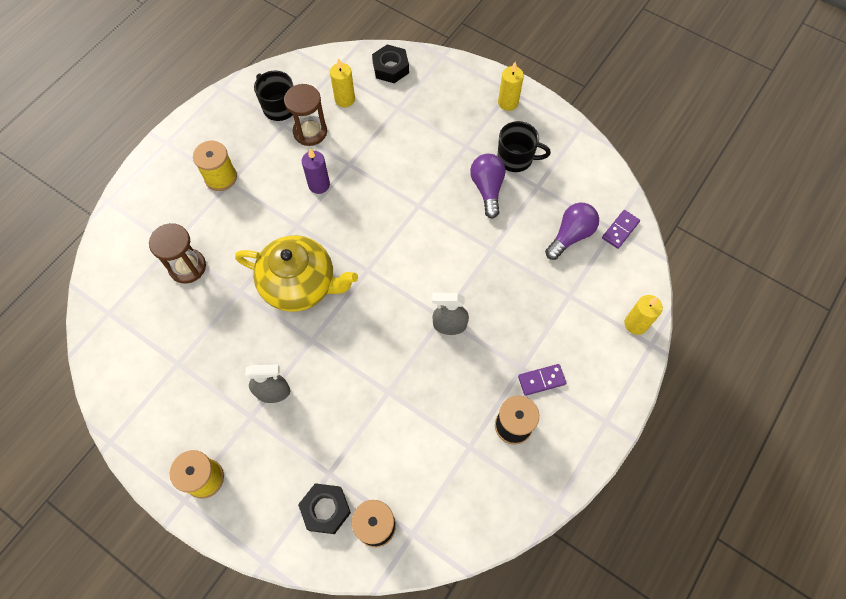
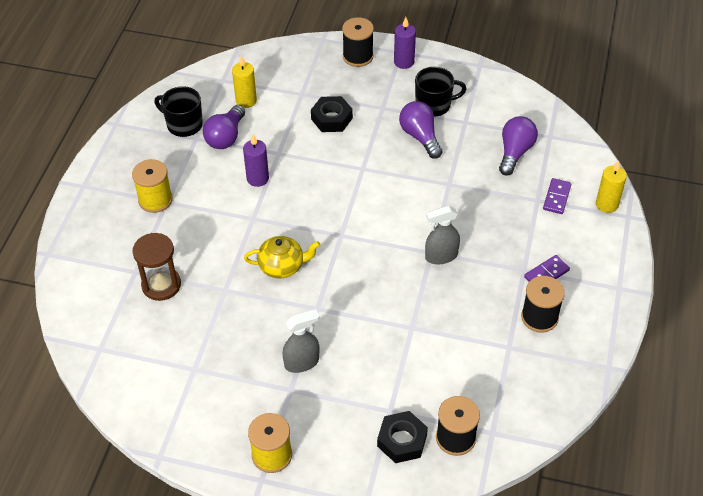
camera: 20 degrees left, 15 degrees down
yellow teapot [235,235,358,312] -> yellow teapot [244,236,320,278], size x0.58
brown hourglass [284,84,327,146] -> purple light bulb [203,105,245,149]
black nut [372,44,409,83] -> black nut moved to [311,96,353,132]
yellow candle [498,62,524,111] -> purple candle [394,17,416,69]
purple domino [602,210,640,249] -> purple domino moved to [543,178,571,214]
none -> black spool [342,17,374,67]

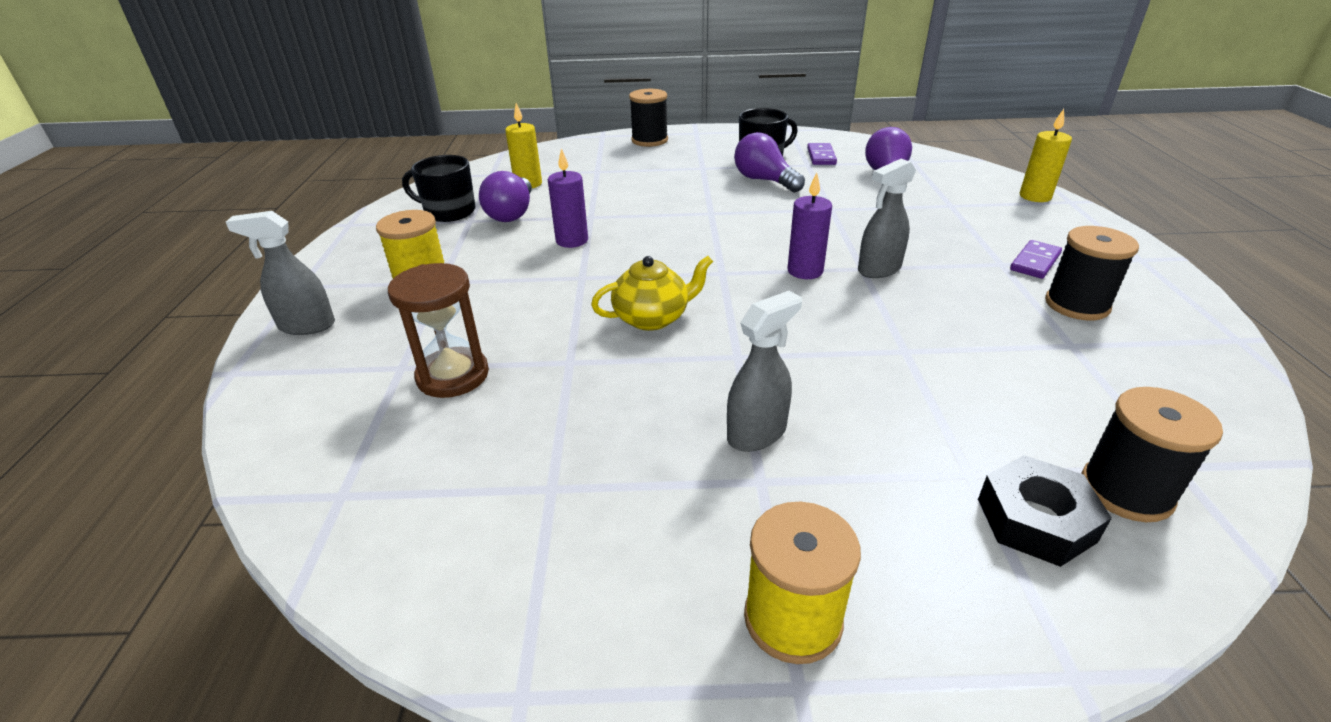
camera: 15 degrees left, 15 degrees down
black nut [311,96,353,132] -> none
purple candle [394,17,416,69] -> purple candle moved to [787,172,832,279]
purple domino [543,178,571,214] -> purple domino moved to [807,143,837,165]
none -> grey spray bottle [226,211,335,335]

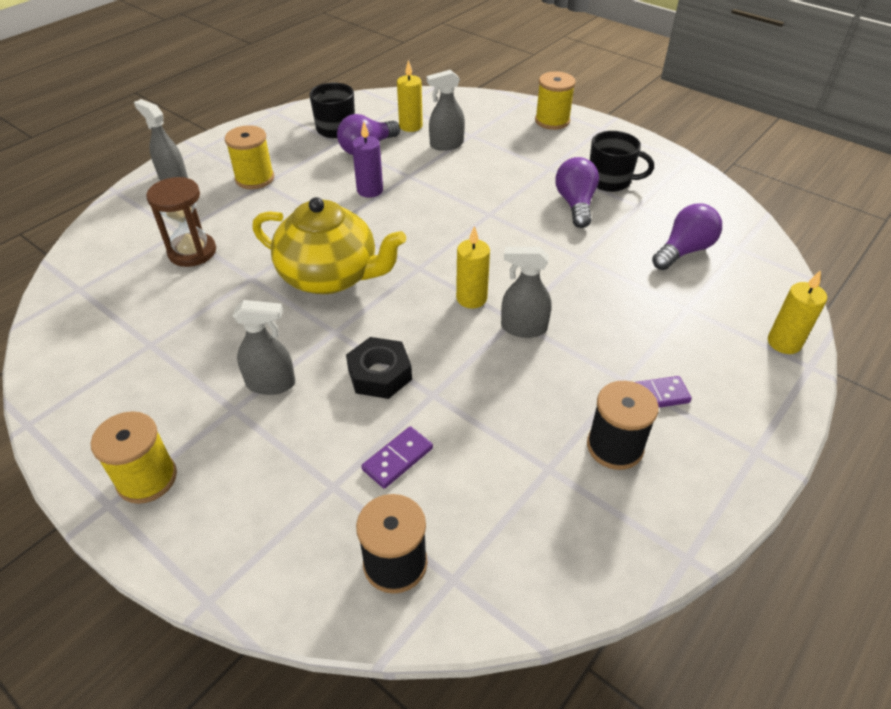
camera: 40 degrees right, 10 degrees up
yellow teapot [591,256,713,331] -> yellow teapot [252,197,406,294], size x1.72
black spool [629,89,668,147] -> yellow spool [535,72,576,130]
purple candle [787,172,832,279] -> yellow candle [456,226,490,309]
purple domino [807,143,837,165] -> purple domino moved to [361,426,433,489]
black nut [978,455,1112,567] -> black nut moved to [346,337,412,399]
none -> grey spray bottle [427,70,465,151]

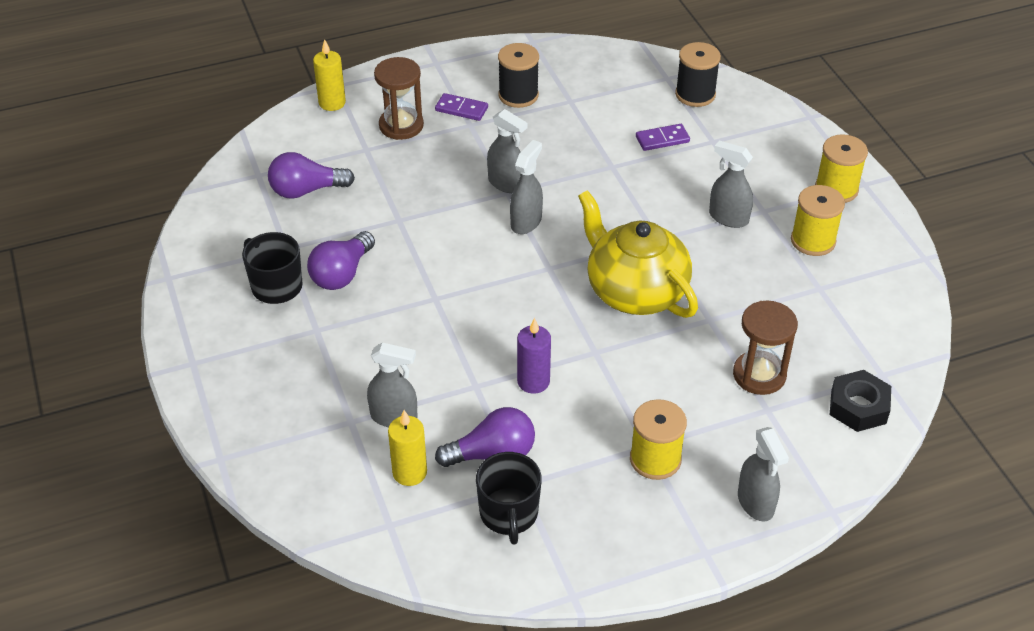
camera: 150 degrees left, 0 degrees up
black nut [346,337,412,399] -> black nut moved to [830,370,891,432]
yellow candle [456,226,490,309] -> grey spray bottle [510,140,543,234]
yellow spool [535,72,576,130] -> yellow spool moved to [791,185,845,256]
none -> brown hourglass [374,57,424,140]

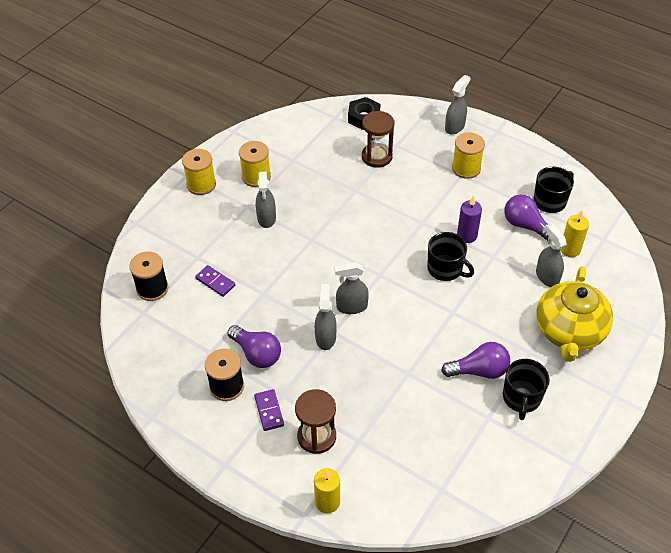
camera: 125 degrees left, 5 degrees up
purple light bulb [268,152,355,199] -> purple light bulb moved to [227,325,281,368]
yellow teapot [578,190,698,318] -> yellow teapot moved to [536,266,613,362]
none -> black mug [427,232,474,281]

